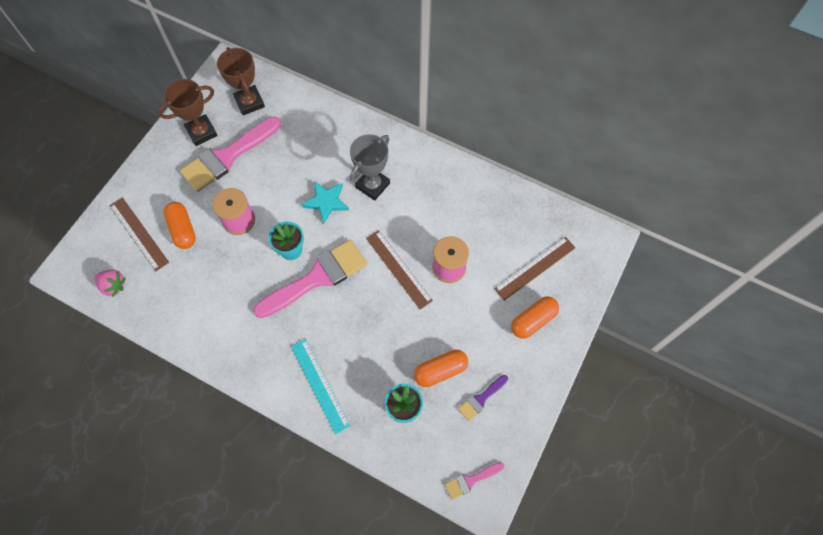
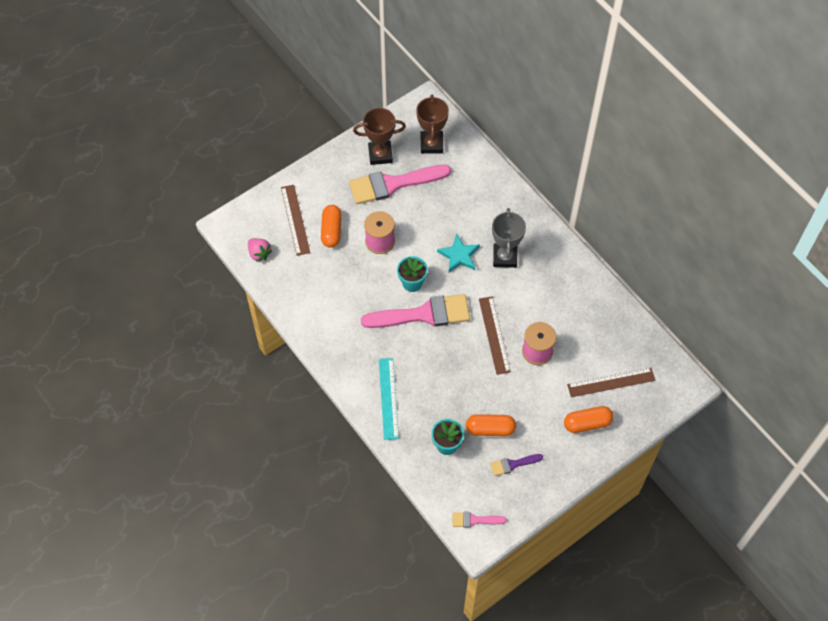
camera: 25 degrees right, 5 degrees down
grey trophy [350,134,390,201] -> grey trophy turned 60 degrees counterclockwise [492,208,526,268]

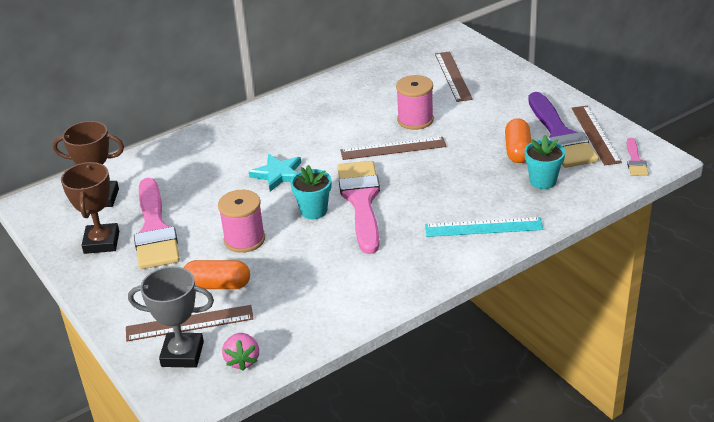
camera: 85 degrees left, 25 degrees down
pink strawberry [248,238,272,262] -> pink strawberry turned 120 degrees clockwise [222,333,259,371]
purple brush [490,454,543,476] -> purple brush [528,92,599,168], size x2.15
grey trophy [492,208,526,268] -> grey trophy moved to [128,266,214,368]
orange capsule [564,406,614,433] -> none
none -> brown ruler [572,106,622,165]

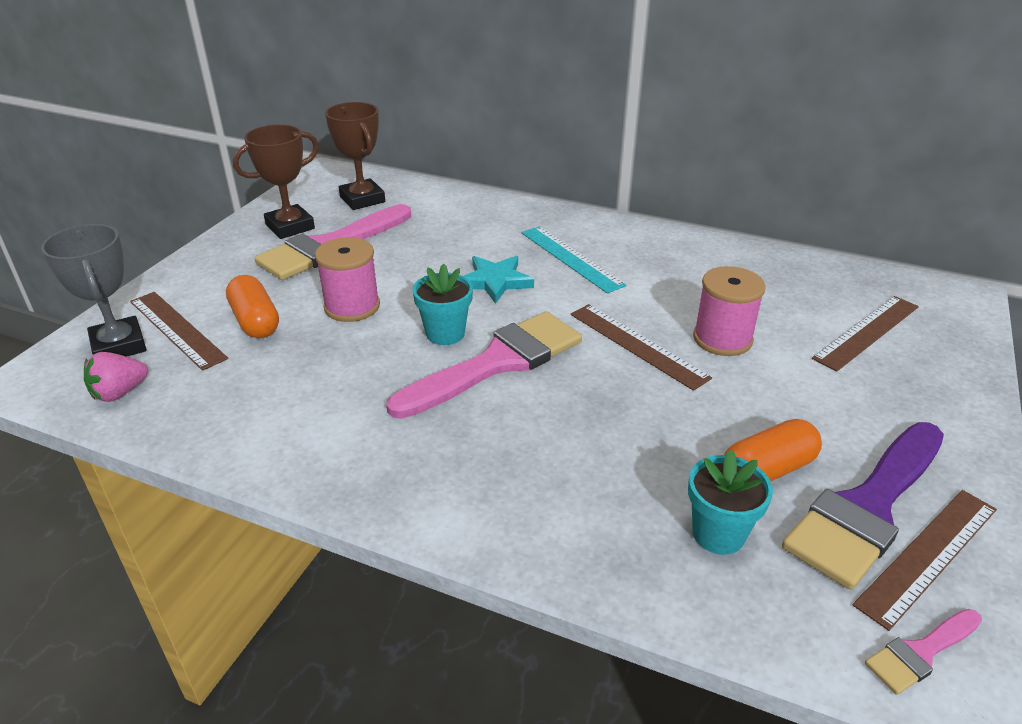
camera: 55 degrees right, 0 degrees up
turquoise ruler [425,217,543,237] -> turquoise ruler moved to [522,226,626,294]

